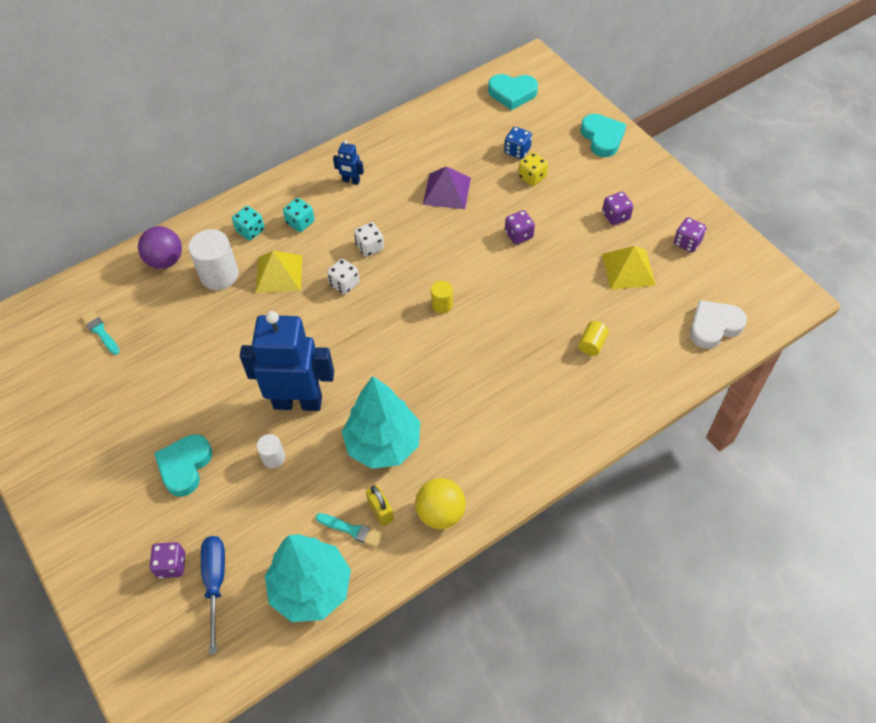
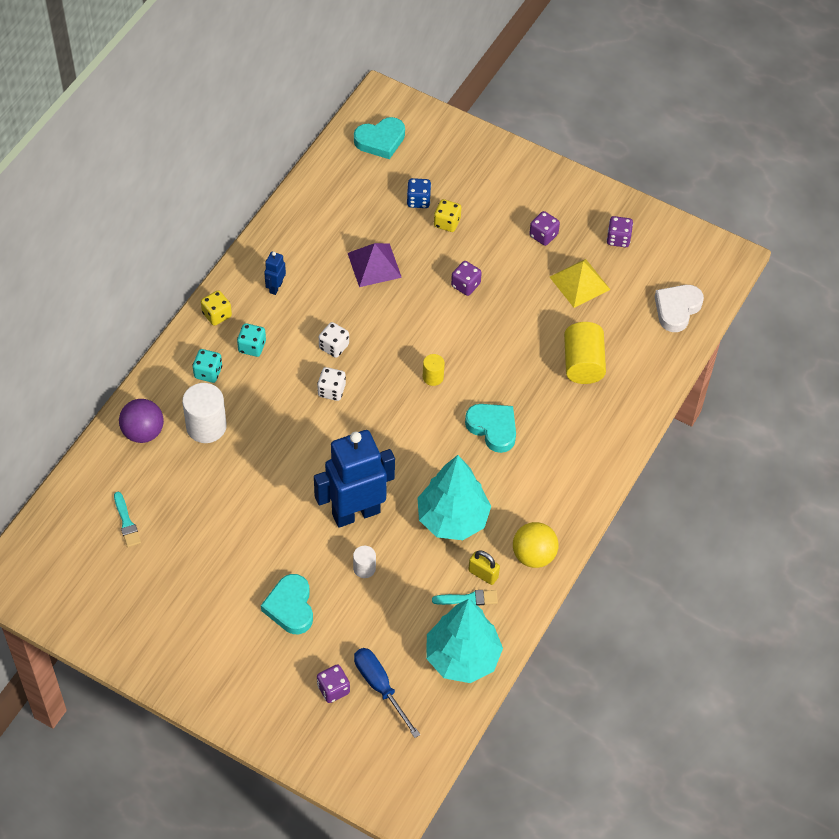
camera: 30 degrees left, 0 degrees up
turquoise brush [81,310,120,355] -> turquoise brush turned 135 degrees counterclockwise [114,492,141,547]
yellow pyramid [255,251,302,293] -> none
blue robot [333,140,364,185] -> blue robot turned 120 degrees clockwise [264,252,286,295]
yellow cylinder [578,321,609,356] -> yellow cylinder [564,322,606,384], size x1.87
turquoise heart [581,114,626,157] -> turquoise heart moved to [465,404,516,453]
none -> yellow dice [201,290,232,326]

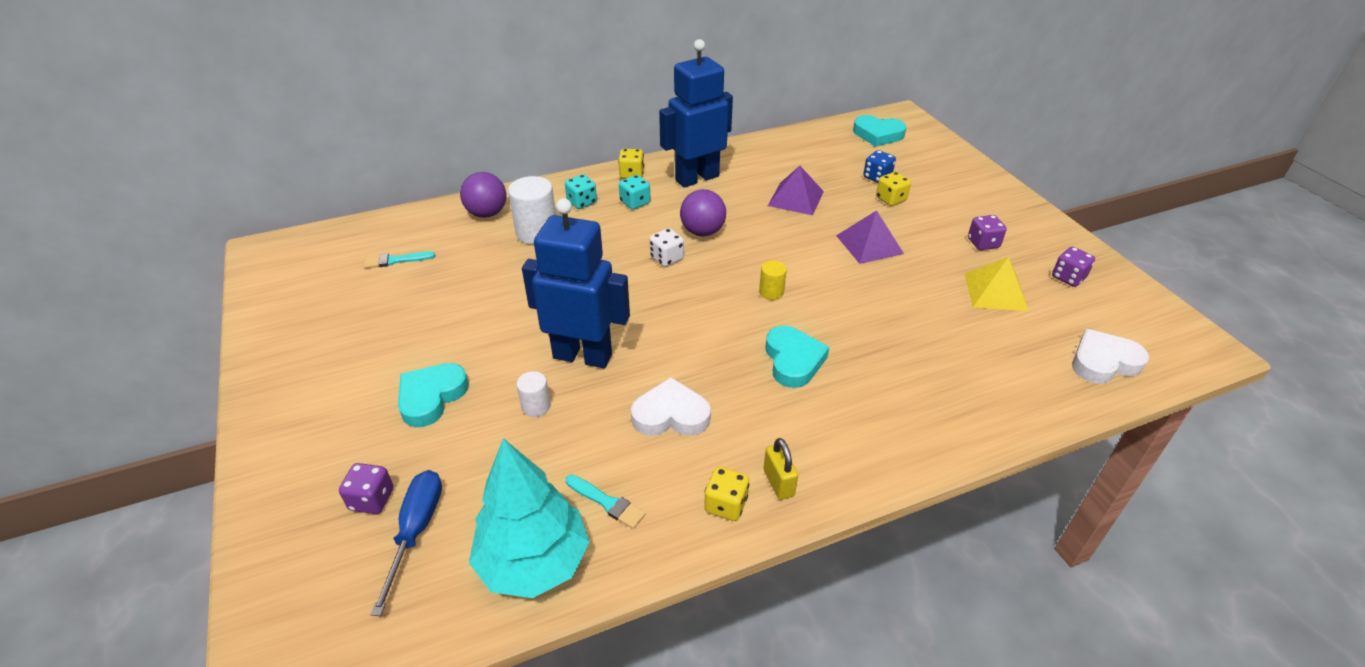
camera: 40 degrees right, 15 degrees down
turquoise brush [114,492,141,547] -> turquoise brush turned 60 degrees clockwise [364,251,435,268]
blue robot [264,252,286,295] -> blue robot [659,39,733,187], size x2.41
white dice [319,322,349,358] -> purple ball [680,189,726,236]
turquoise tree [418,455,491,540] -> white heart [631,377,711,436]
purple dice [451,261,482,296] -> purple pyramid [836,210,904,264]
yellow padlock [468,550,500,585] -> yellow padlock moved to [764,438,798,500]
yellow ball [513,522,559,568] -> yellow dice [704,467,749,521]
yellow cylinder [564,322,606,384] -> none

